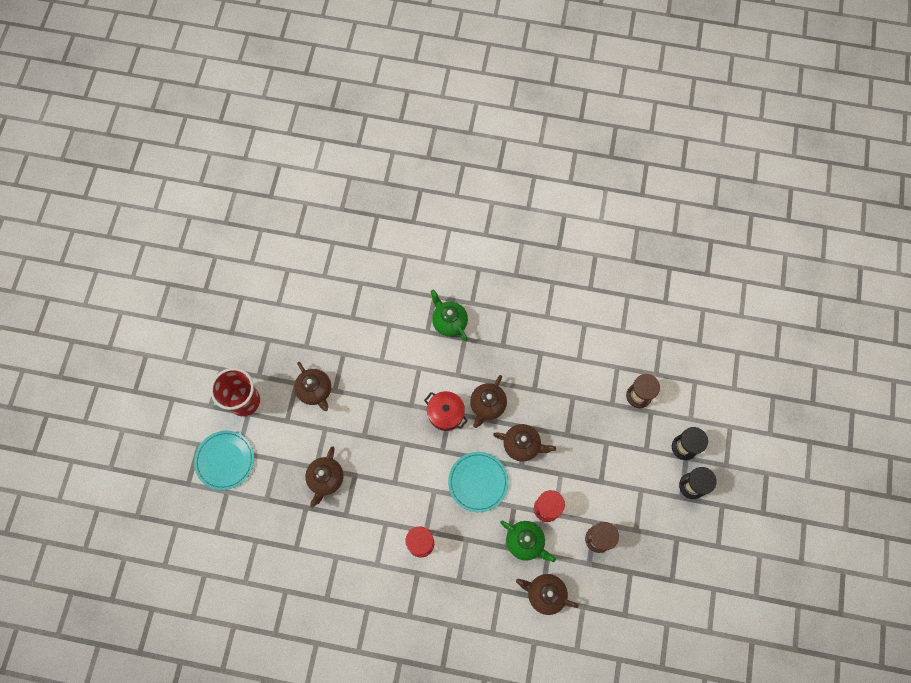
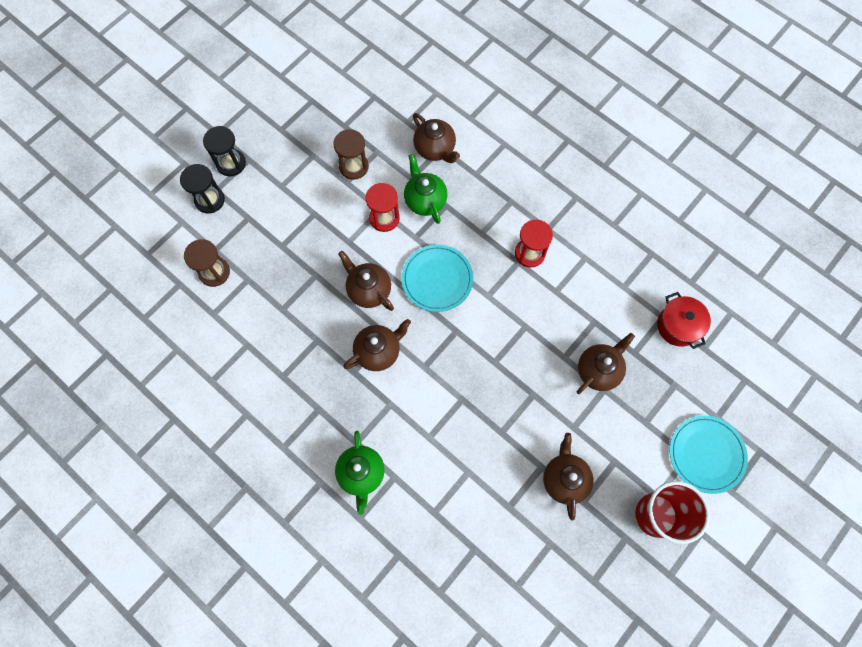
camera: 150 degrees left, 0 degrees up
red pot [424,391,468,431] -> red pot moved to [657,292,711,349]

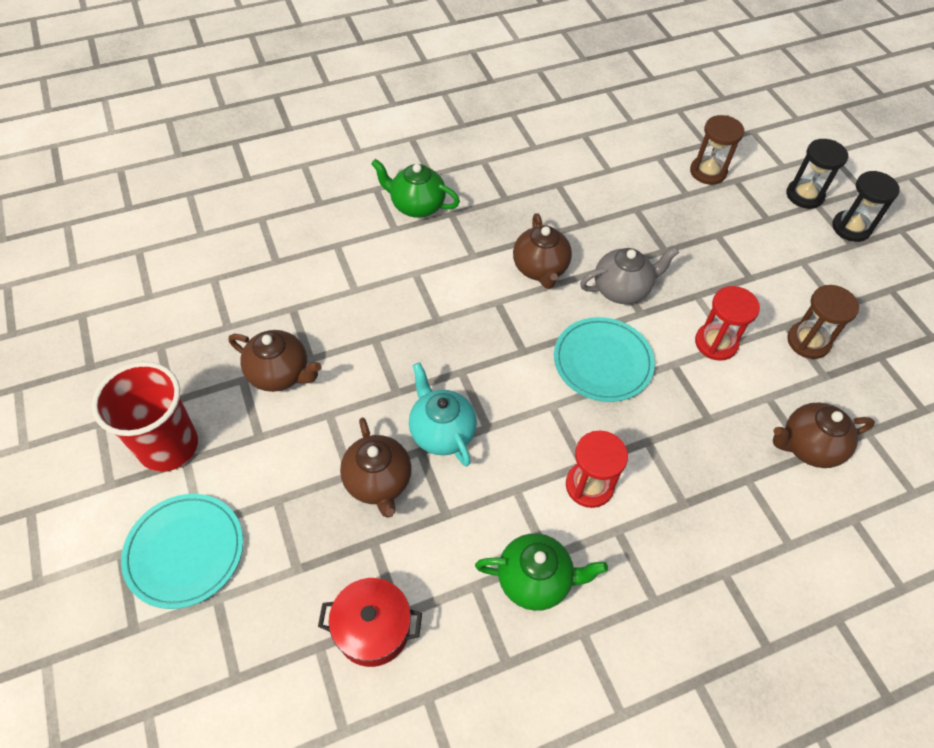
camera: 115 degrees right, 15 degrees down
brown teapot [338,251,394,311] -> grey teapot [580,247,679,304]
green teapot [404,154,448,224] -> green teapot moved to [475,533,608,611]
none -> turquoise teapot [409,362,477,466]

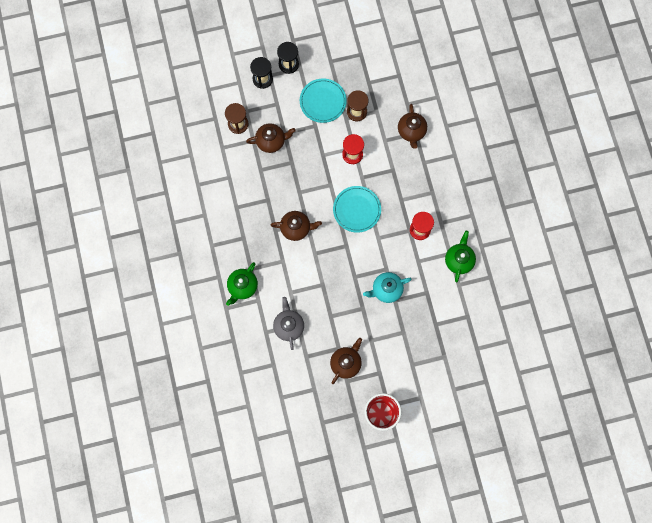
camera: 80 degrees left, 20 degrees up
turquoise plate [121,494,243,609] -> turquoise plate moved to [300,78,347,123]
red pot [318,578,422,667] -> none
brown teapot [340,417,412,518] -> brown teapot moved to [246,123,296,153]
grey teapot [580,247,679,304] -> grey teapot moved to [273,297,304,350]

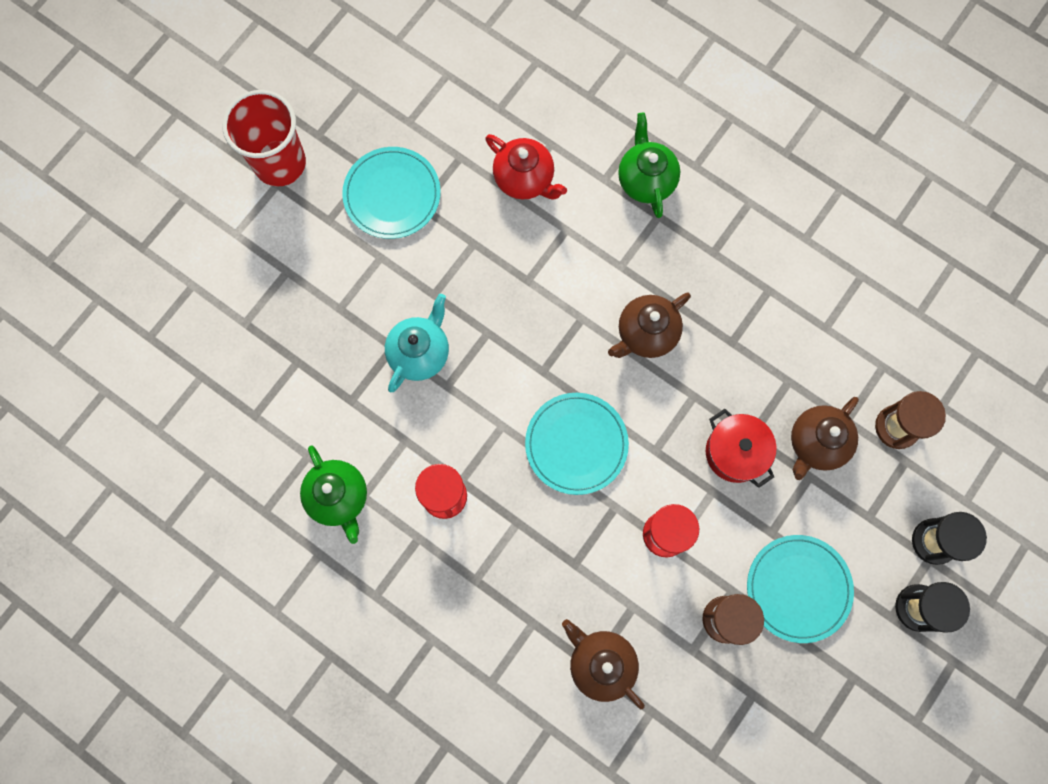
camera: 140 degrees right, 0 degrees up
grey teapot [273,297,304,350] -> red teapot [485,134,567,200]
brown teapot [330,338,362,384] -> turquoise plate [342,147,441,239]
none -> red pot [706,409,776,488]

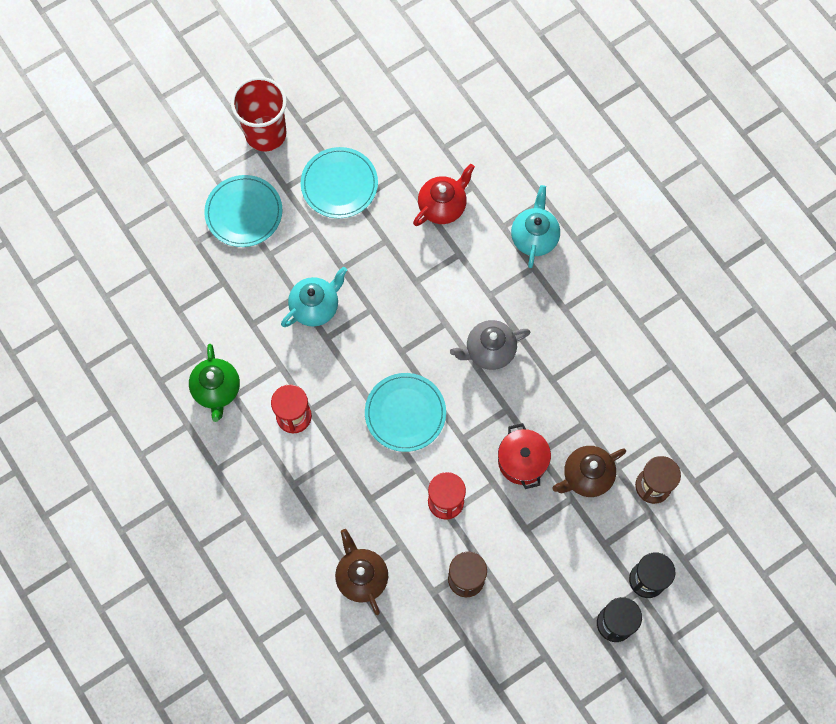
camera: 20 degrees right, 5 degrees down
red teapot [485,134,567,200] -> red teapot turned 105 degrees counterclockwise [413,164,475,226]
brown teapot [608,292,691,358] -> grey teapot [450,320,530,370]
green teapot [618,113,680,218] -> turquoise teapot [511,185,560,268]
turquoise plate [747,535,854,643] -> turquoise plate moved to [204,175,282,247]

